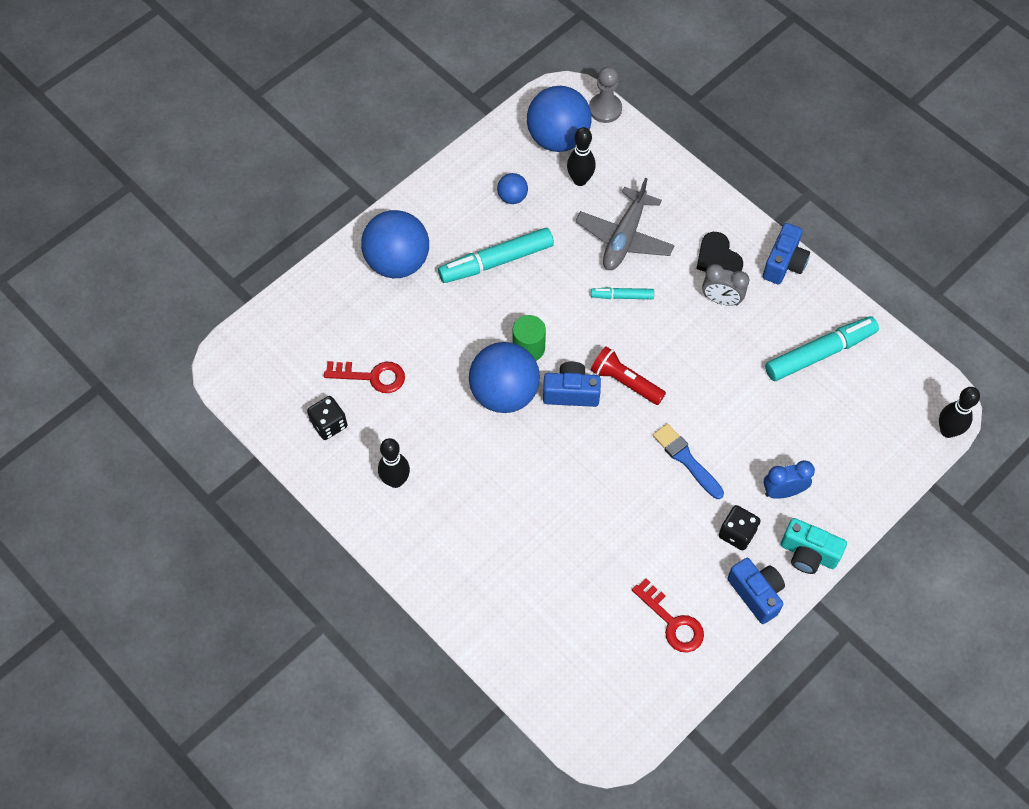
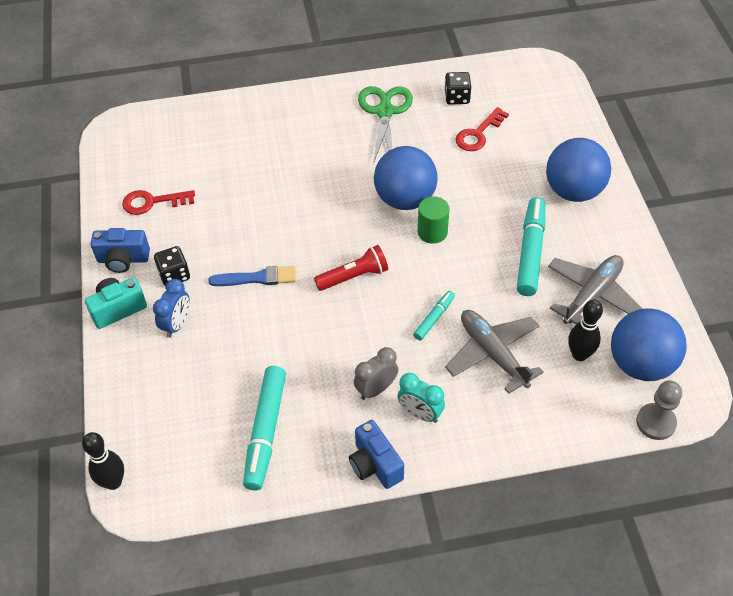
camera: 125 degrees right, 10 degrees down
black bowling pin [378,438,410,488] -> green scissors [358,86,413,164]
blue ball [497,173,528,204] -> grey plane [548,255,643,324]
blue camera [543,362,601,407] -> none
black heart [696,232,743,272] -> turquoise clock [398,373,445,423]

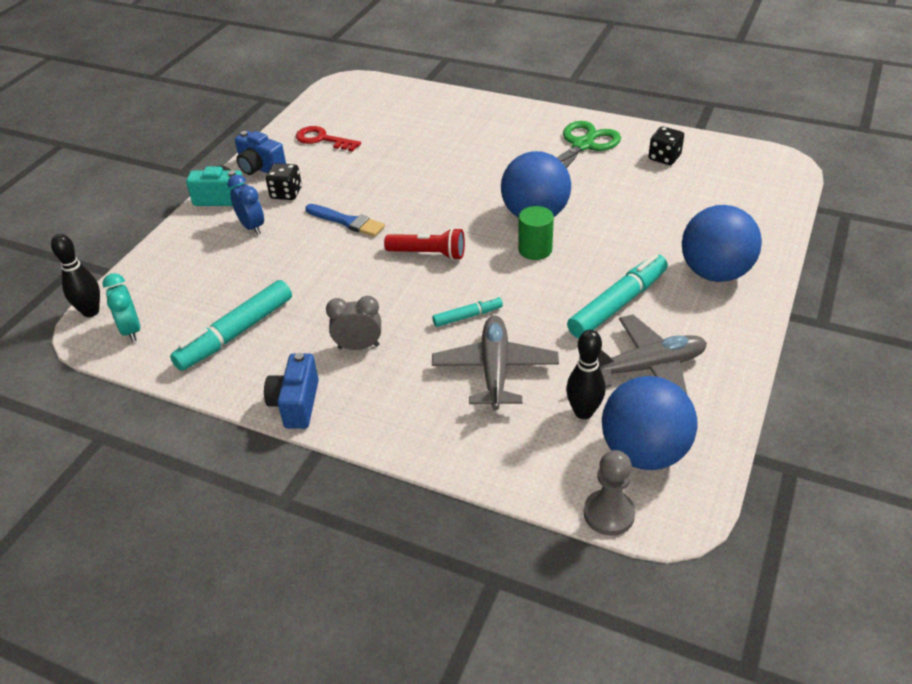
camera: 35 degrees right, 10 degrees down
blue clock [153,279,190,338] -> blue clock turned 90 degrees counterclockwise [228,174,264,235]
turquoise clock [398,373,445,423] -> turquoise clock moved to [103,273,140,342]
red key [455,107,509,151] -> none

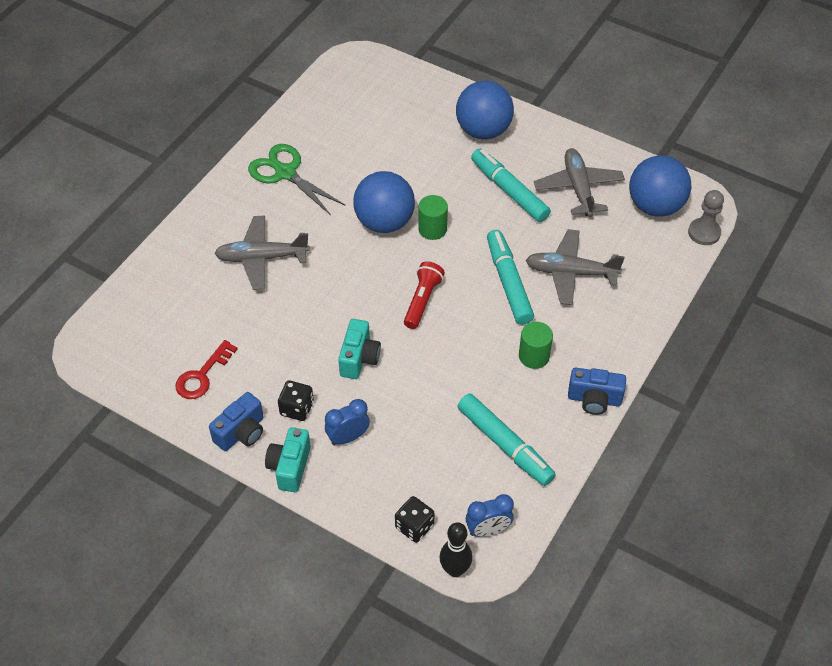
camera: 85 degrees left, 10 degrees up
turquoise clock [103,273,140,342] -> blue clock [466,494,514,537]
blue brush [305,204,385,237] -> turquoise camera [338,319,381,379]
grey clock [326,296,381,350] -> green cylinder [519,322,553,369]
turquoise marker [433,297,503,327] -> turquoise marker [487,230,534,325], size x1.91
black bowling pin [566,330,605,419] -> none
black dice [648,127,684,165] -> black dice moved to [395,496,435,543]
none -> grey plane [214,216,310,290]

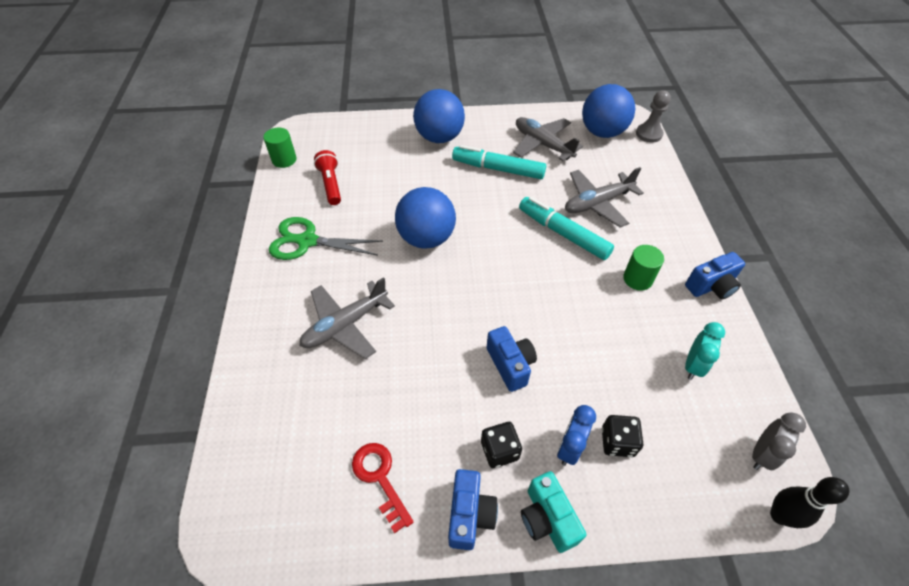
camera: 35 degrees left, 0 degrees up
red key [175,340,238,399] -> red key turned 150 degrees clockwise [352,443,413,534]
turquoise camera [338,319,381,379] -> blue camera [487,326,537,392]
black dice [395,496,435,543] -> black dice moved to [602,415,643,457]
red flashlight [404,261,445,329] -> red flashlight moved to [314,150,341,205]
green cylinder [418,195,448,240] -> green cylinder moved to [263,127,297,168]
turquoise marker [457,393,556,486] -> turquoise clock [685,322,725,380]
blue clock [466,494,514,537] -> grey clock [752,412,806,470]

